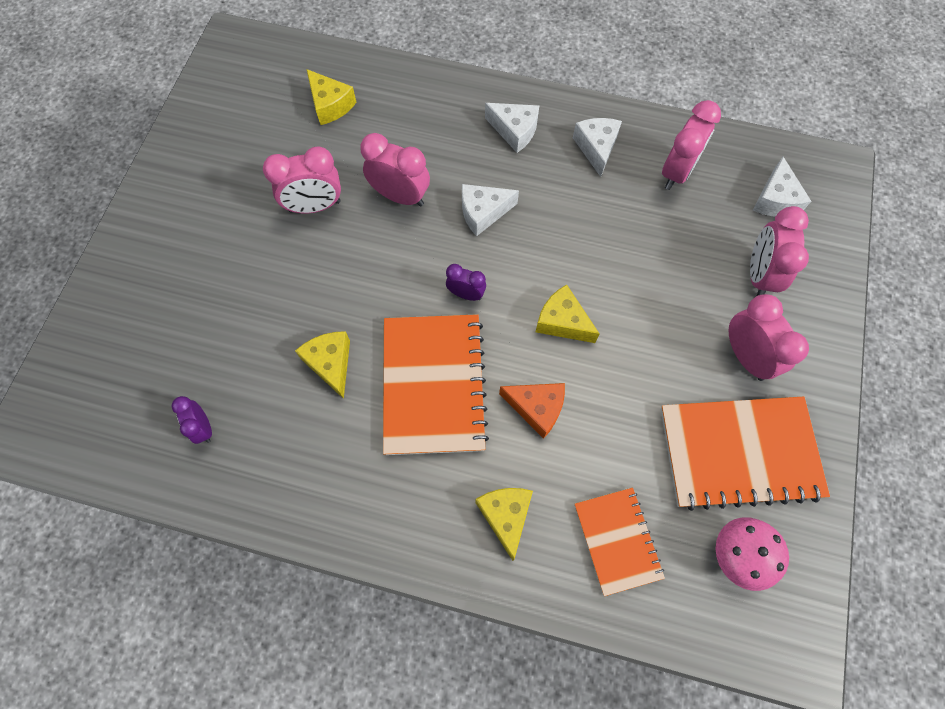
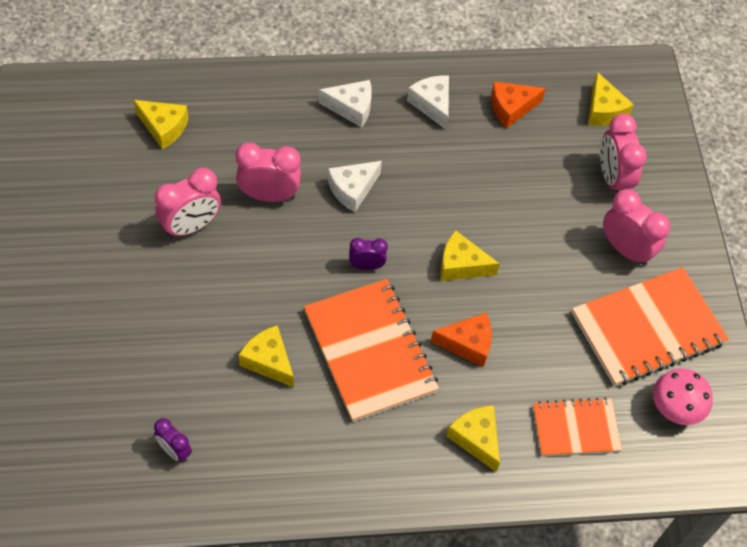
camera: 25 degrees left, 10 degrees down
orange notebook [574,488,665,596] -> orange notebook turned 60 degrees counterclockwise [533,397,622,456]
pink clock [662,100,721,190] -> orange cheese [491,81,546,128]
white cheese [753,157,811,217] -> yellow cheese [588,72,634,126]

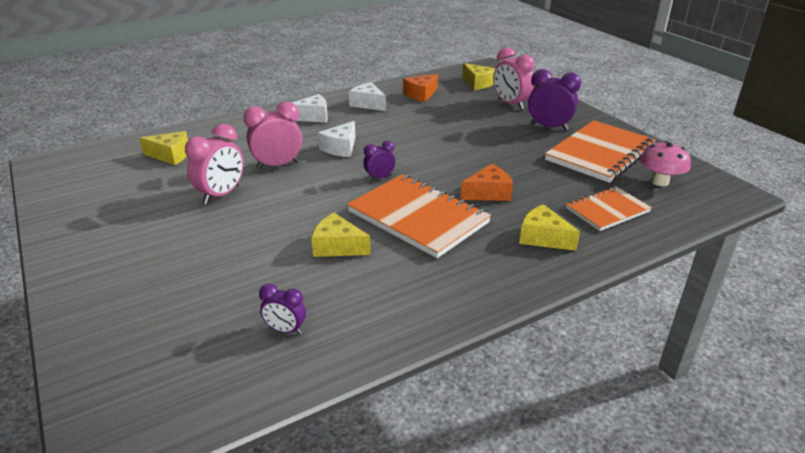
camera: 20 degrees left, 25 degrees down
yellow cheese [440,231,500,281] -> none
pink clock [603,189,671,266] -> purple clock [528,69,581,130]

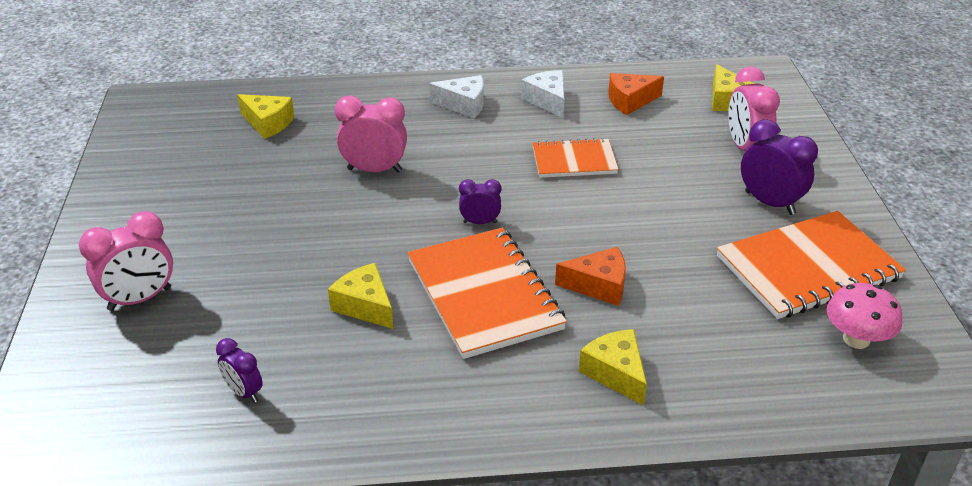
camera: 25 degrees right, 5 degrees up
pink clock [185,124,244,204] -> pink clock moved to [79,211,173,311]
white cheese [318,121,356,157] -> none
orange notebook [566,186,652,231] -> orange notebook moved to [532,138,619,178]

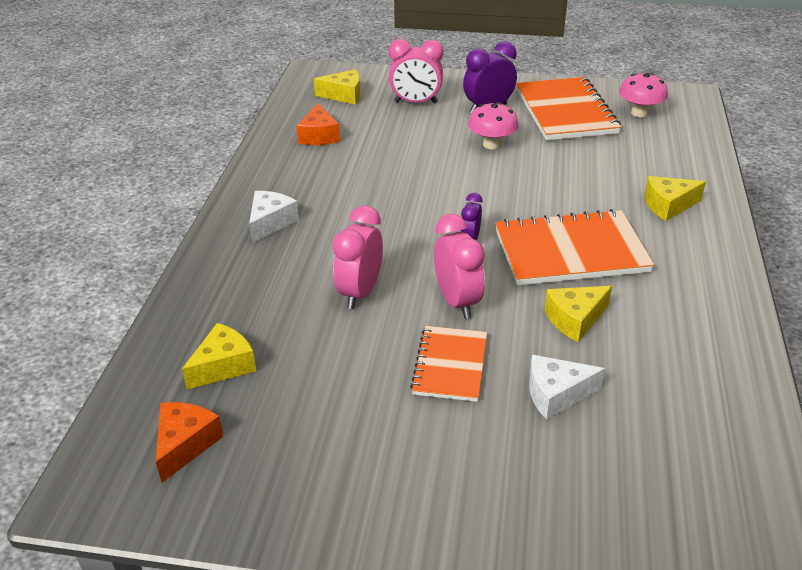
camera: 75 degrees left, 0 degrees up
pink clock [79,211,173,311] -> pink clock moved to [434,214,485,319]
purple clock [216,338,263,403] -> none
white cheese [521,70,564,118] -> white cheese moved to [529,355,605,420]
orange notebook [532,138,619,178] -> orange notebook moved to [410,326,487,402]
orange cheese [555,247,626,306] -> orange cheese moved to [156,402,224,482]
none -> pink mushroom [468,102,519,149]

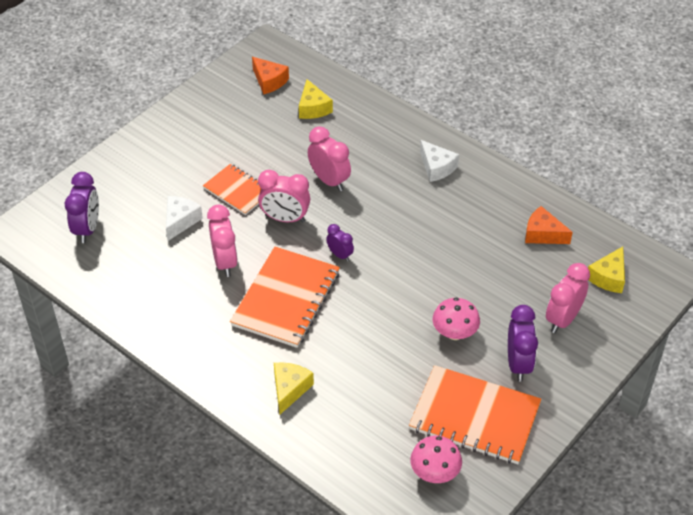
camera: 120 degrees right, 10 degrees up
yellow cheese [545,286,612,342] -> pink clock [207,205,238,277]
none -> purple clock [65,172,99,243]

